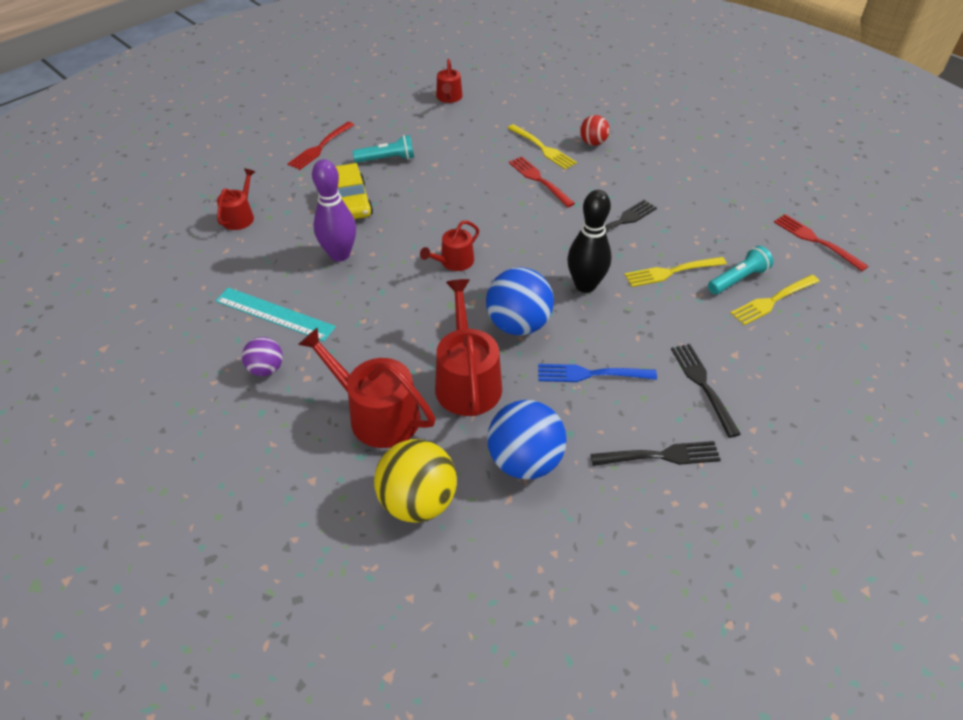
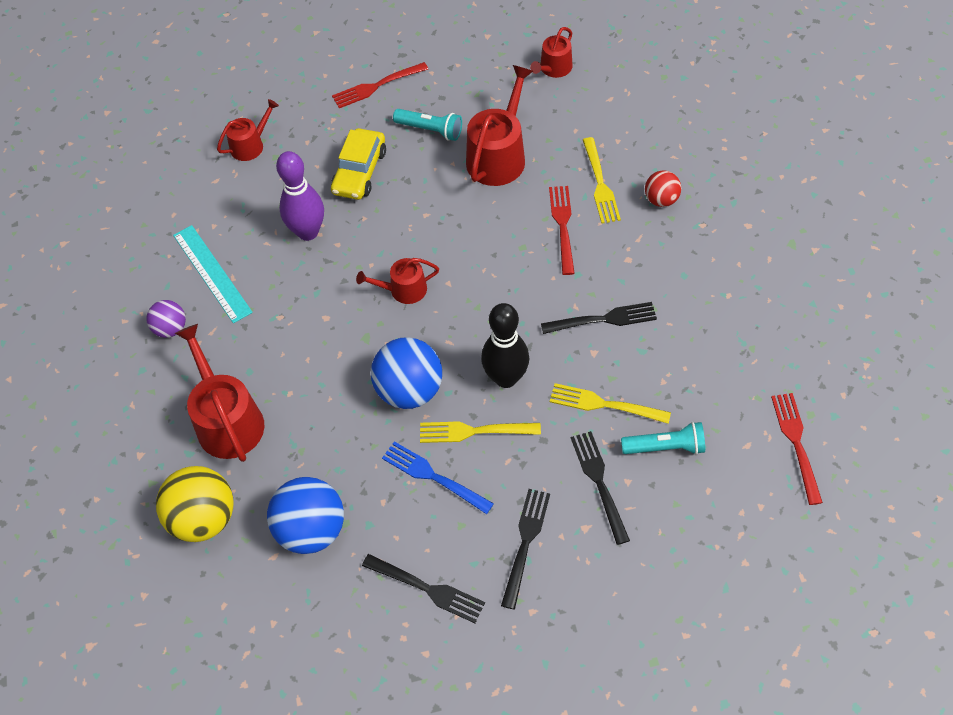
camera: 35 degrees right, 10 degrees up
red watering can [435,279,502,416] -> red watering can moved to [466,65,533,186]
yellow fork [730,275,820,325] -> yellow fork moved to [420,421,541,443]
none -> black fork [571,431,630,545]

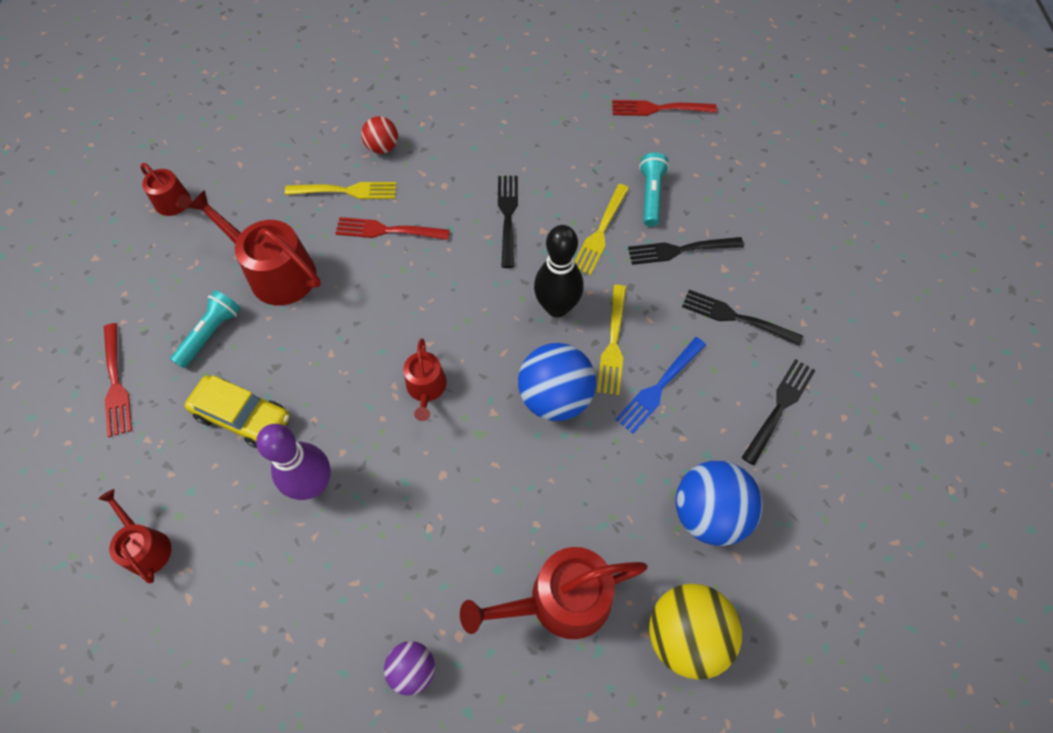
camera: 85 degrees left, 5 degrees up
turquoise ruler [173,225,253,323] -> none

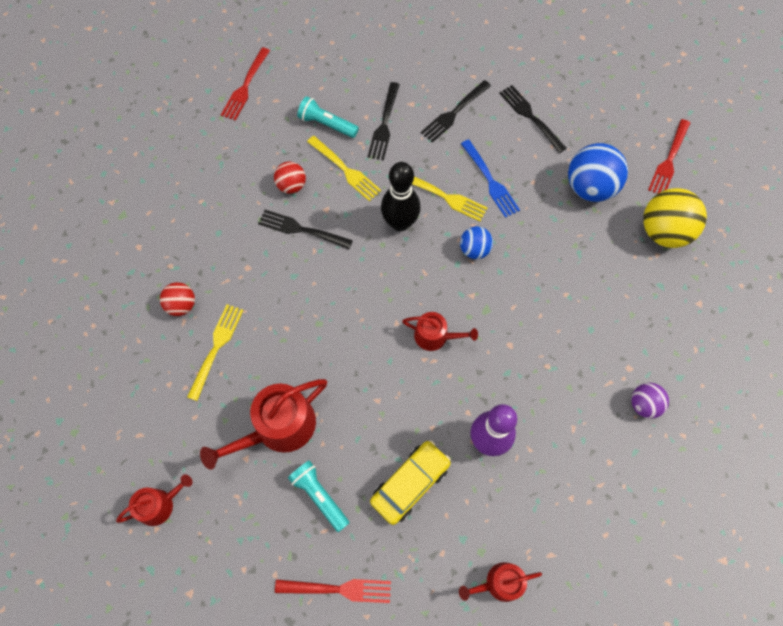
camera: 70 degrees left, 5 degrees up
red fork [335,217,450,240] -> red fork moved to [648,119,690,194]
red watering can [460,547,648,639] -> none
blue ball [518,343,596,421] -> blue ball [460,226,493,259], size x0.56
none -> red ball [274,162,306,194]

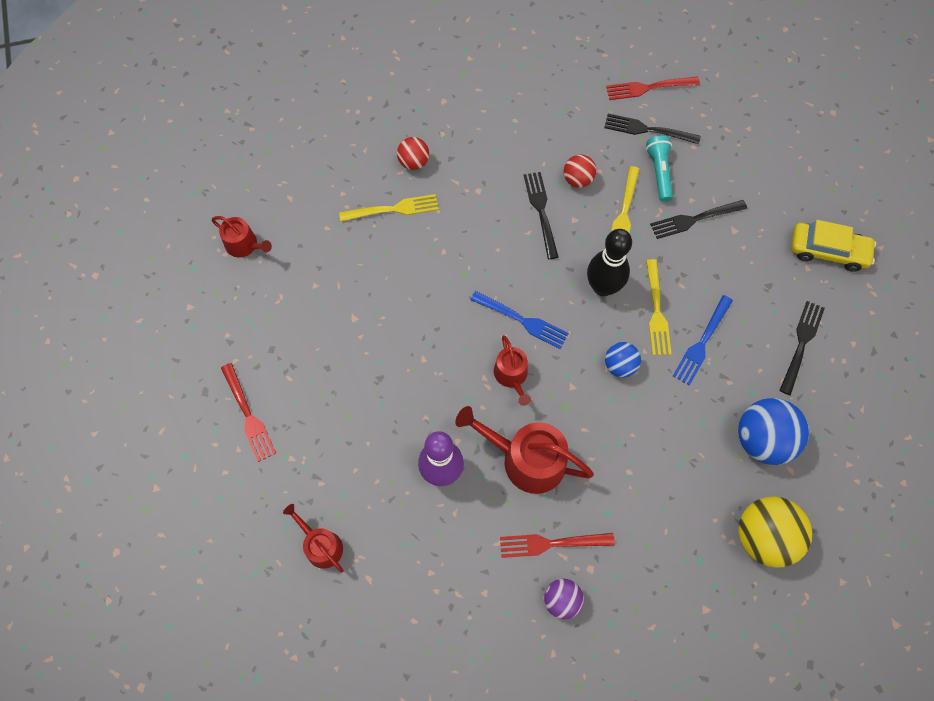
camera: 60 degrees right, 0 degrees up
red watering can [200,379,327,470] -> red watering can moved to [455,406,594,494]
turquoise flashlight [288,460,349,532] -> none
yellow car [370,441,451,525] -> yellow car moved to [791,220,876,272]
black fork [421,80,491,143] -> black fork moved to [604,114,701,144]
red fork [648,119,690,194] -> red fork moved to [500,533,615,558]
none -> blue fork [470,291,569,349]

